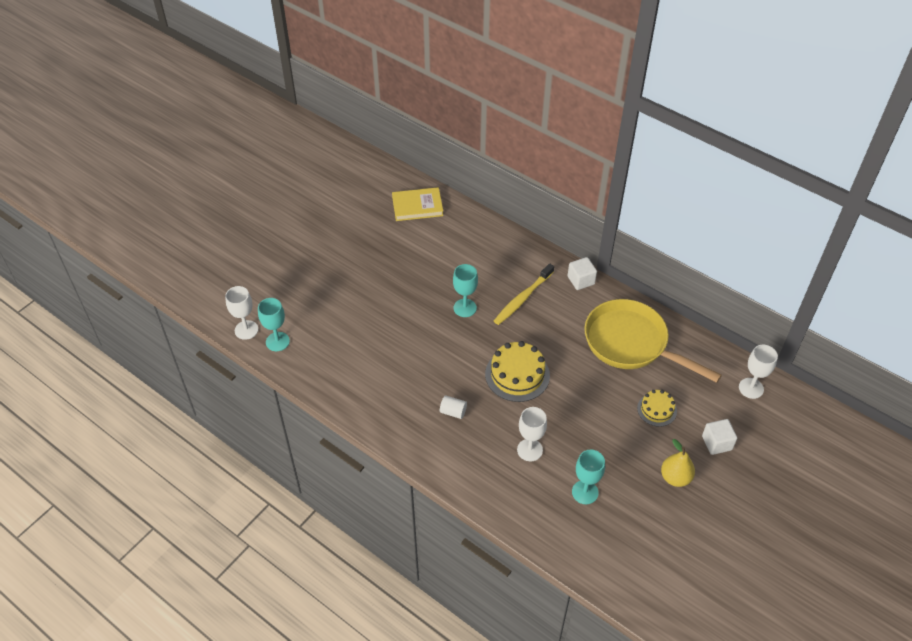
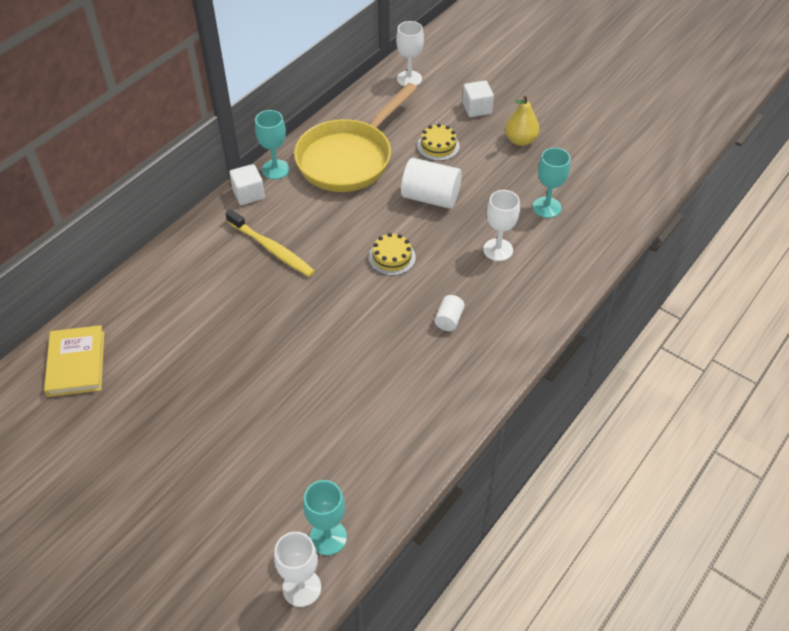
camera: 90 degrees left, 0 degrees up
turquoise goblet [453,264,478,317] -> turquoise goblet moved to [255,110,290,179]
yellow cake [485,341,550,402] -> yellow cake [369,233,416,276], size x0.59
none -> white cylinder [401,158,462,209]

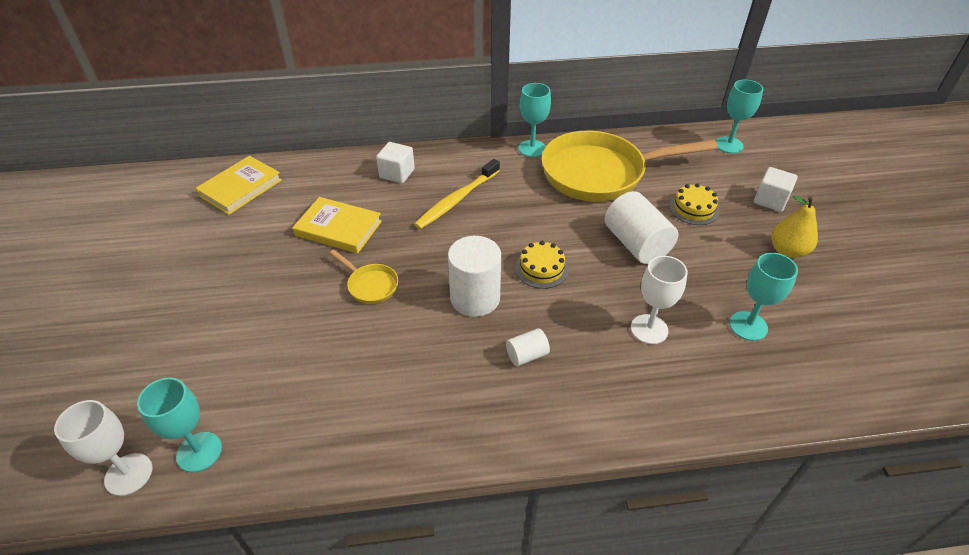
camera: 45 degrees right, 5 degrees down
yellow toothbrush [226,209,315,277] -> yellow toothbrush turned 45 degrees clockwise [414,159,500,229]
white cube [229,164,265,205] -> white cube moved to [376,142,415,183]
white goblet [396,21,424,86] -> turquoise goblet [716,80,763,154]
none -> yellow book [293,197,382,254]
none -> yellow pan [330,249,398,304]
none -> white cylinder [448,236,501,317]

